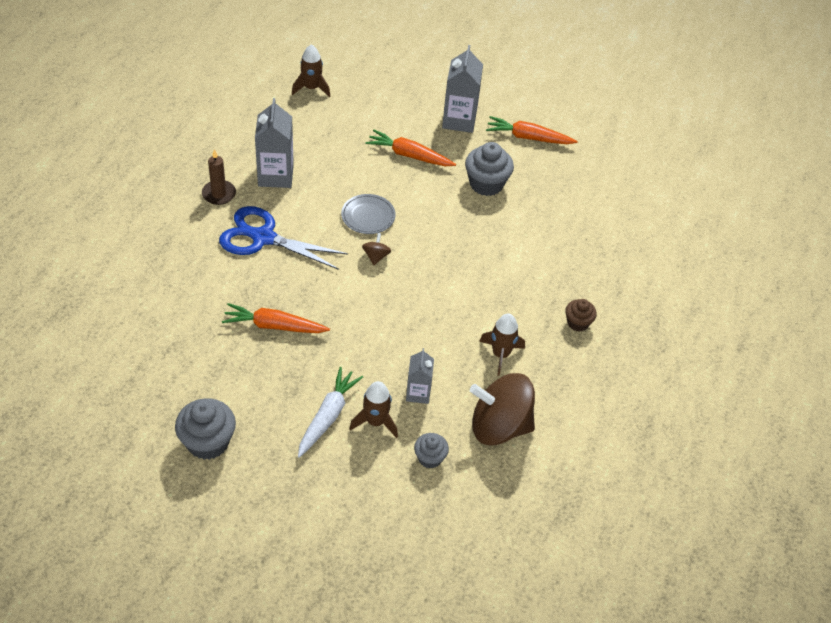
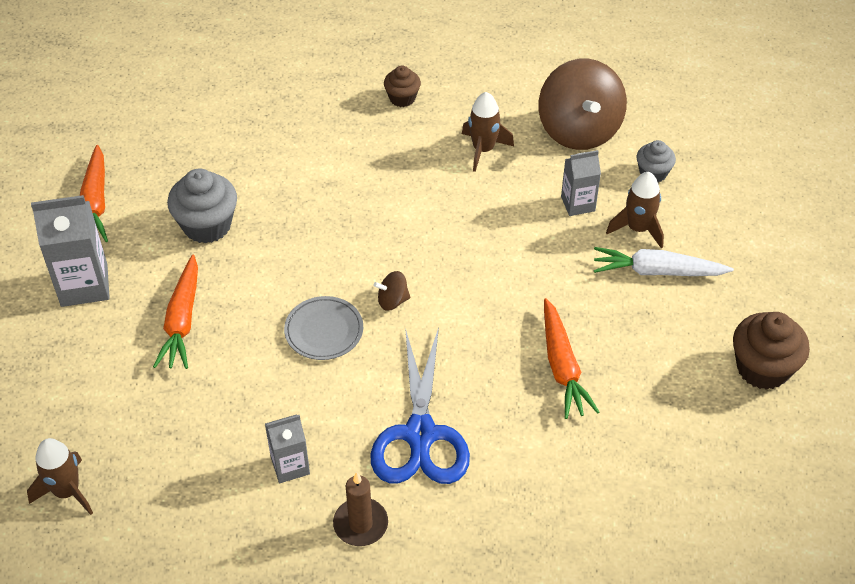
camera: 105 degrees left, 0 degrees up
grey cupcake [175,398,236,460] -> brown cupcake [733,312,810,390]
grey carton [255,98,294,188] -> grey carton [265,414,310,483], size x0.60

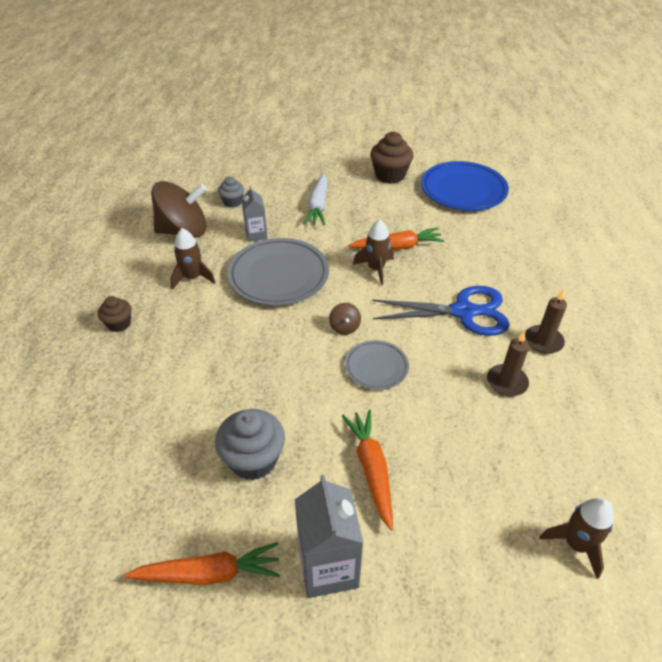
camera: 90 degrees left, 5 degrees down
orange carrot [153,255,198,369] -> orange carrot turned 105 degrees counterclockwise [342,410,393,530]
grey carton [265,414,310,483] -> brown candle [487,331,529,396]
brown rocket [606,172,664,248] -> brown rocket moved to [353,219,394,285]
none -> grey plate [227,238,329,306]
none -> blue plate [421,161,509,211]

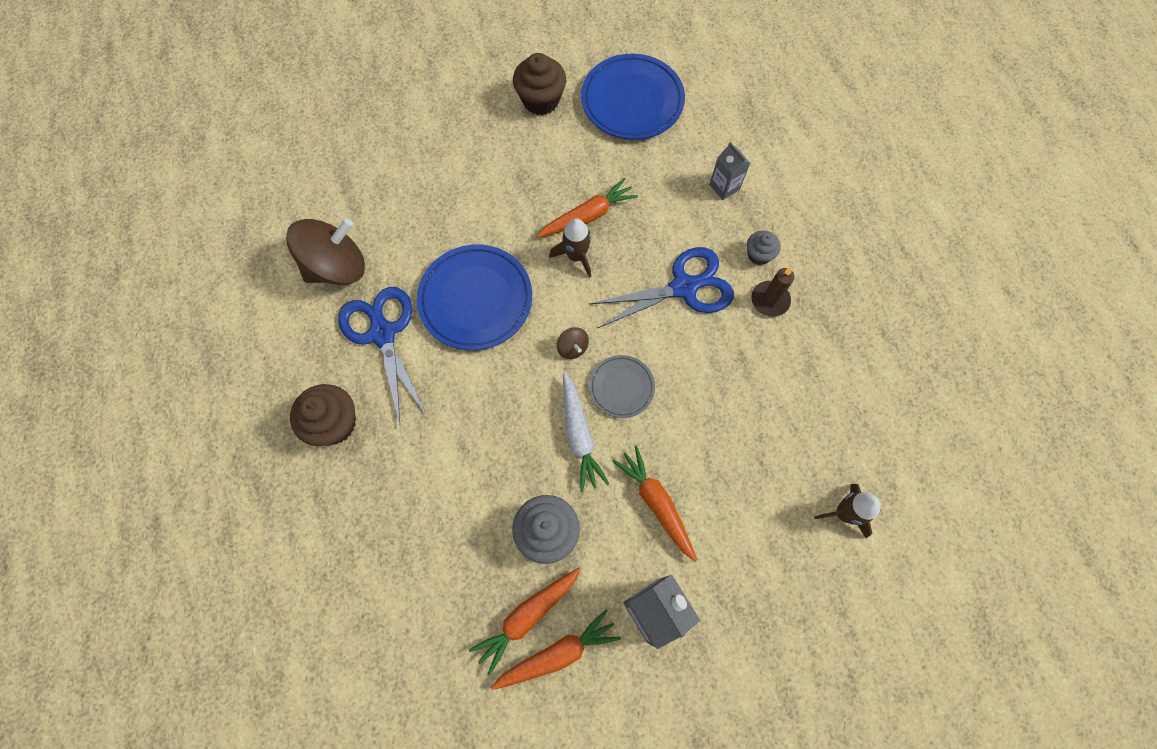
camera: 20 degrees left, 25 degrees up
brown cupcake [98,296,131,332] -> brown cupcake [290,384,356,446], size x1.71
brown rocket [170,228,216,289] -> blue scissors [338,287,426,425]
grey cupcake [218,177,244,208] -> grey cupcake moved to [747,231,781,265]
grey plate [227,238,329,306] -> blue plate [417,244,532,350]
grey carton [241,186,267,242] -> grey carton moved to [709,142,750,200]
white carrot [303,173,327,225] -> white carrot moved to [563,373,609,492]
brown candle [487,331,529,396] -> none
none -> orange carrot [469,568,581,676]

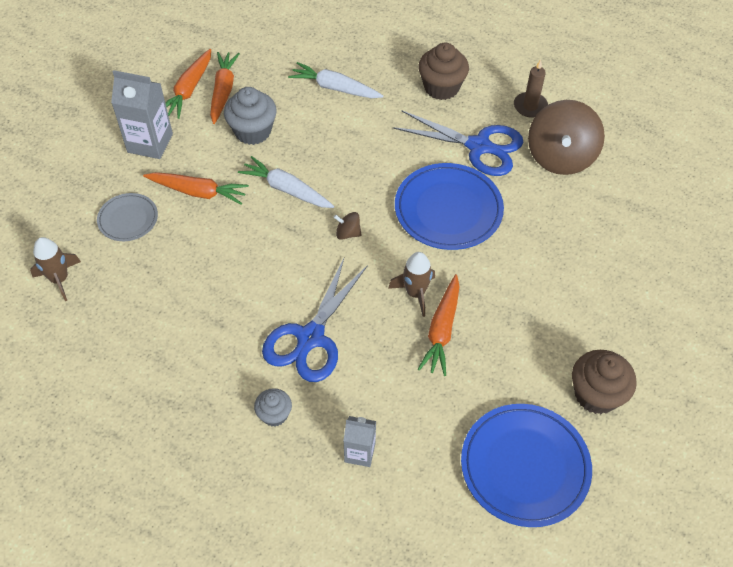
camera: 135 degrees right, 15 degrees down
grey plate [589,355,655,418] -> grey plate moved to [97,193,158,241]
brown candle [751,267,794,317] -> brown candle moved to [514,59,548,118]
none -> white carrot [288,62,384,98]

